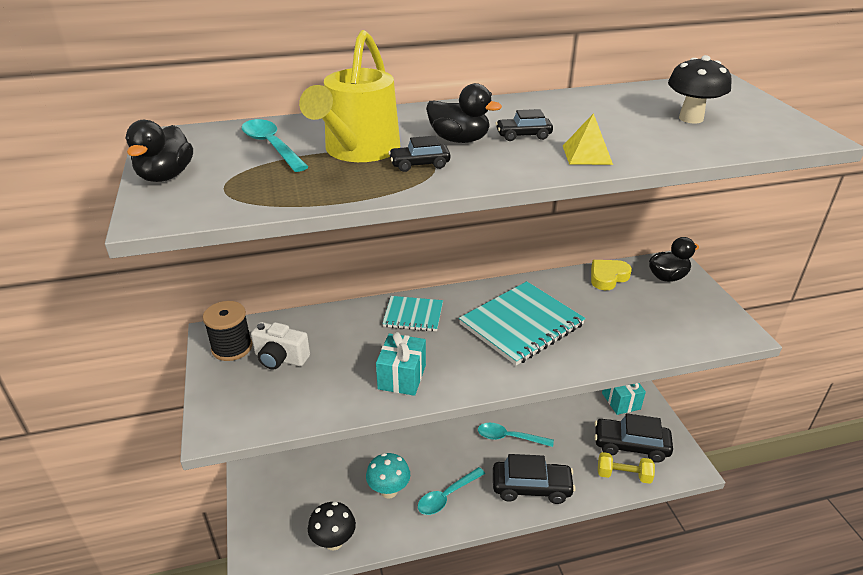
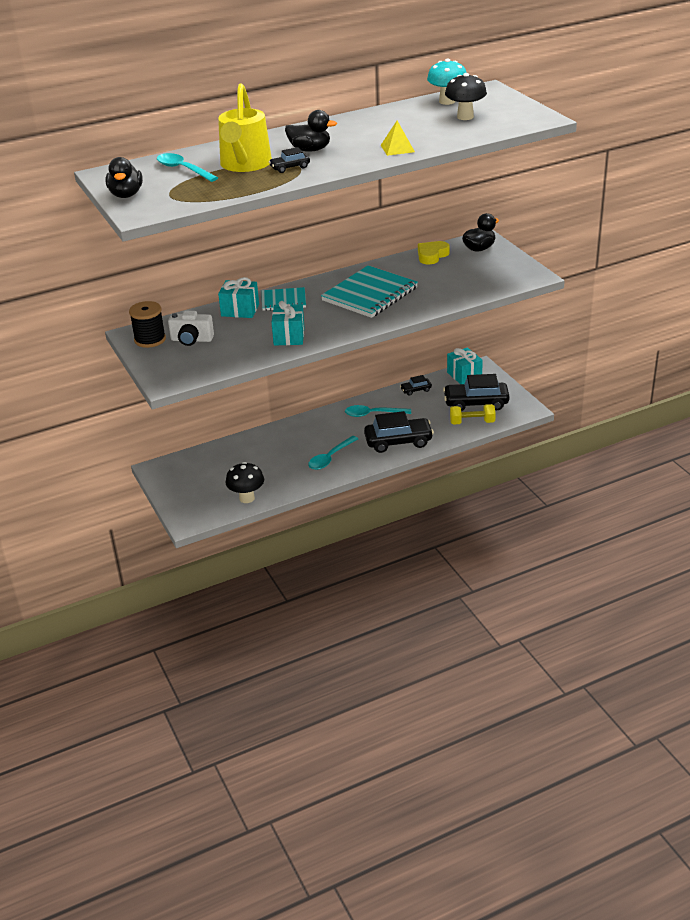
camera: 10 degrees left, 0 degrees up
turquoise mushroom [366,453,410,498] -> turquoise mushroom moved to [427,59,467,105]
black car [496,109,553,141] -> black car moved to [400,375,432,396]
none -> turquoise gift [218,277,259,318]

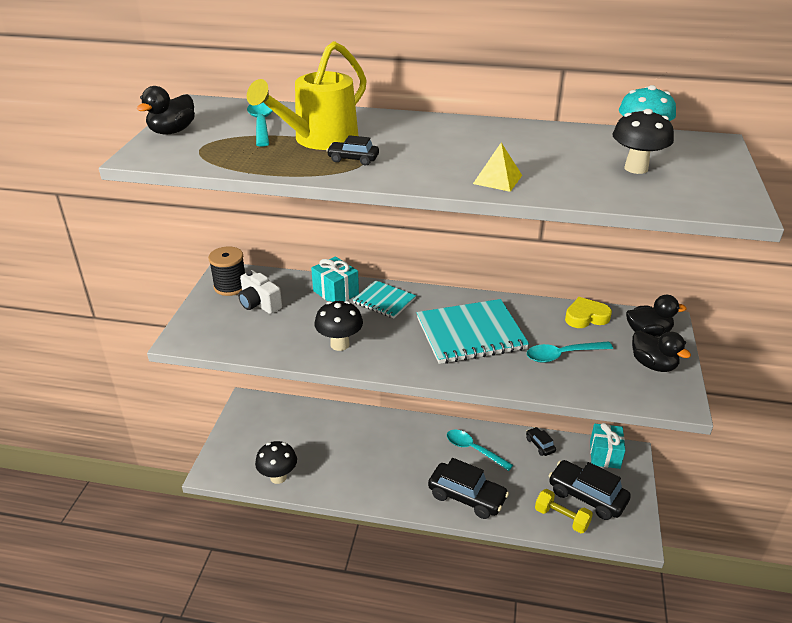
camera: 35 degrees right, 0 degrees up
turquoise gift [272,301,305,346] -> black mushroom [315,301,363,351]
black duck [285,110,337,152] -> black duck moved to [632,331,691,372]
turquoise spoon [308,436,358,470] -> turquoise spoon moved to [527,341,613,363]
black car [400,375,432,396] -> black car turned 45 degrees clockwise [526,427,556,456]

